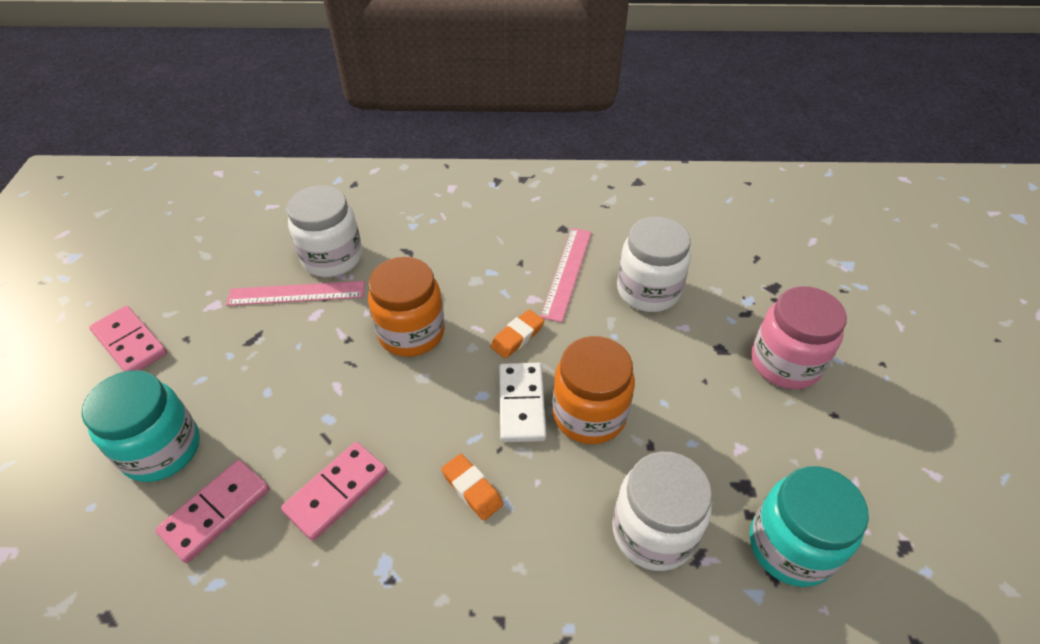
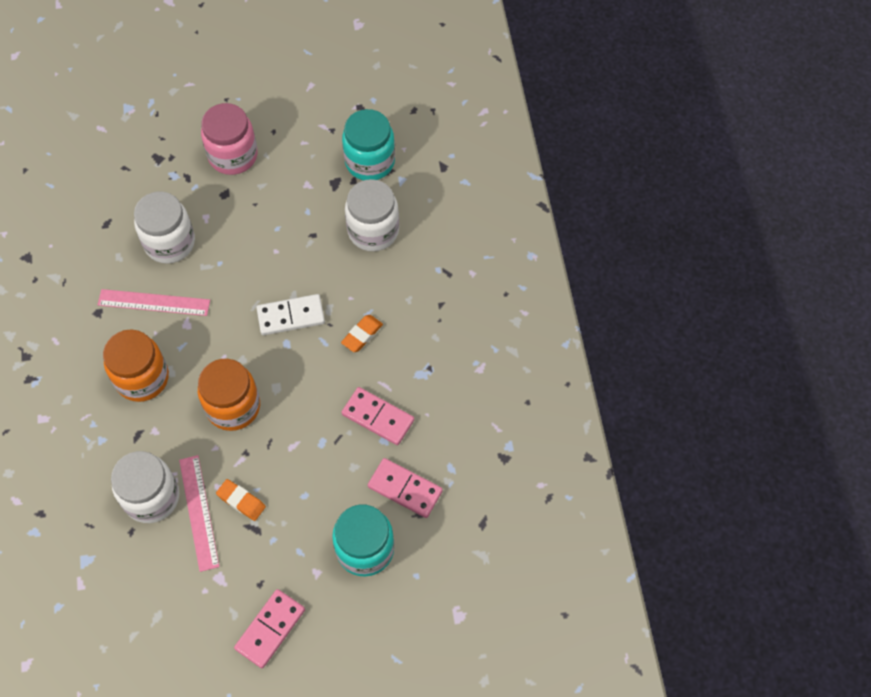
camera: 100 degrees left, 15 degrees up
orange eraser [490,310,544,359] -> orange eraser moved to [216,479,266,521]
orange jar [552,336,635,444] -> orange jar moved to [103,329,169,402]

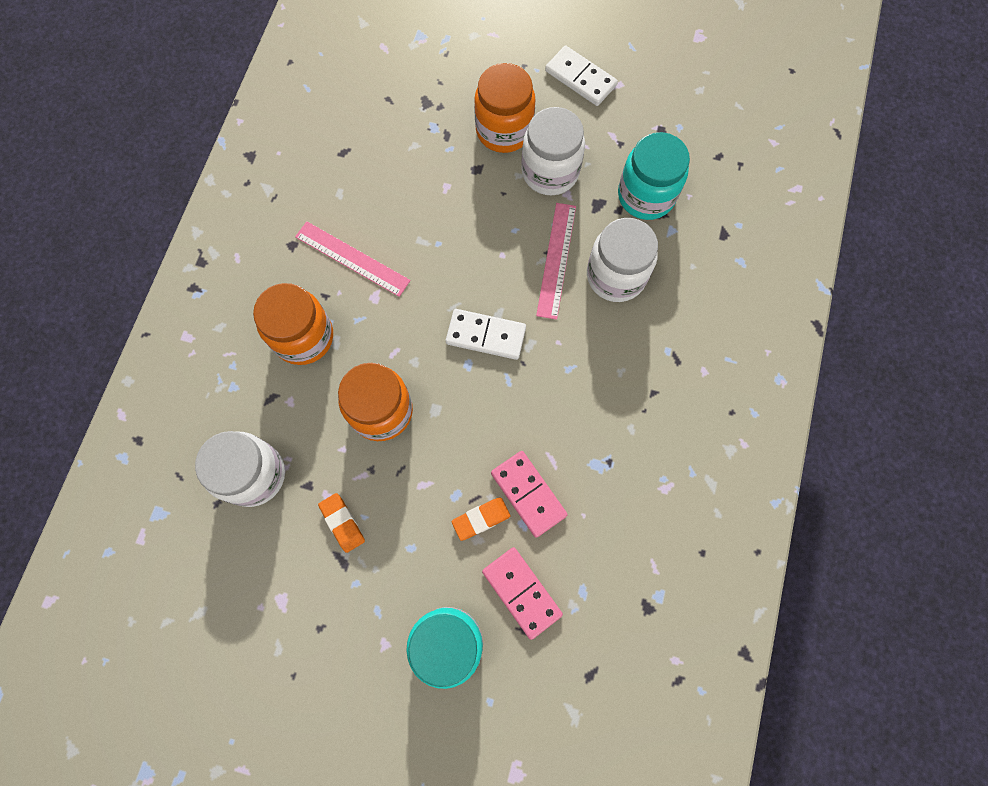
camera: 25 degrees right, 10 degrees up
white jar [134,191,195,264] -> white jar moved to [521,107,585,195]
pink ruler [179,455,220,572] -> pink ruler moved to [536,203,576,320]
pink jar [201,103,258,175] -> orange jar [474,63,535,153]
pink domino [234,589,305,668] -> none
orange eraser [341,315,383,352] -> orange eraser moved to [452,498,510,541]
none -> white domino [545,45,618,106]

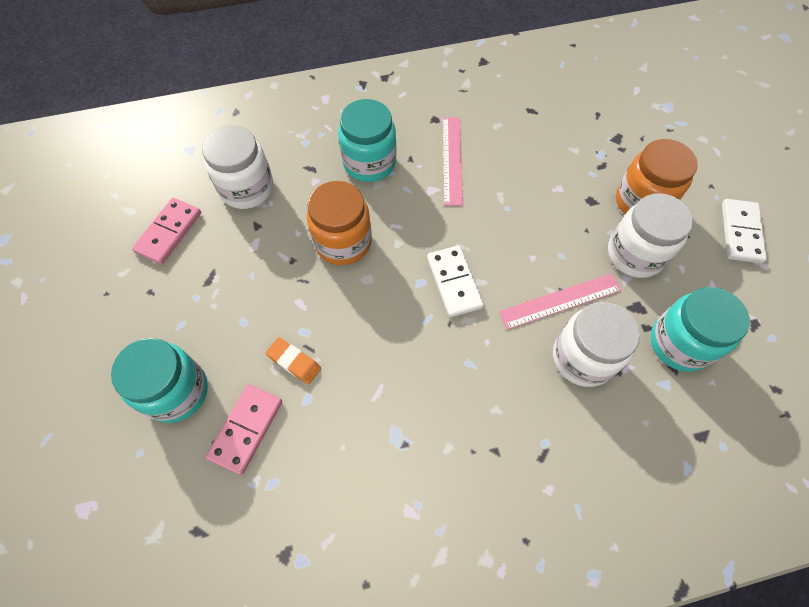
camera: 60 degrees right, 10 degrees down
orange jar [253,283,333,365] -> turquoise jar [338,99,397,182]
orange eraser [318,493,365,553] -> none
pink domino [491,451,568,538] -> pink domino moved to [132,198,201,264]

